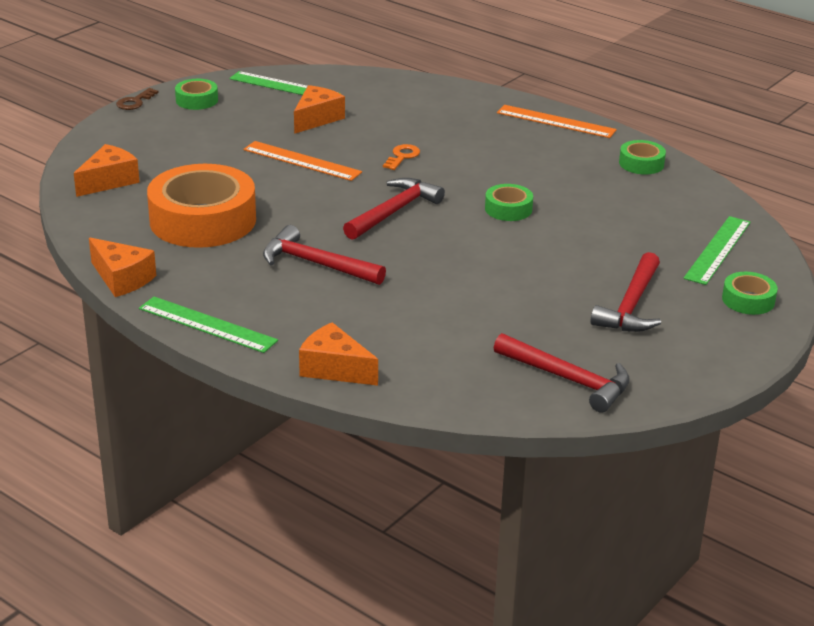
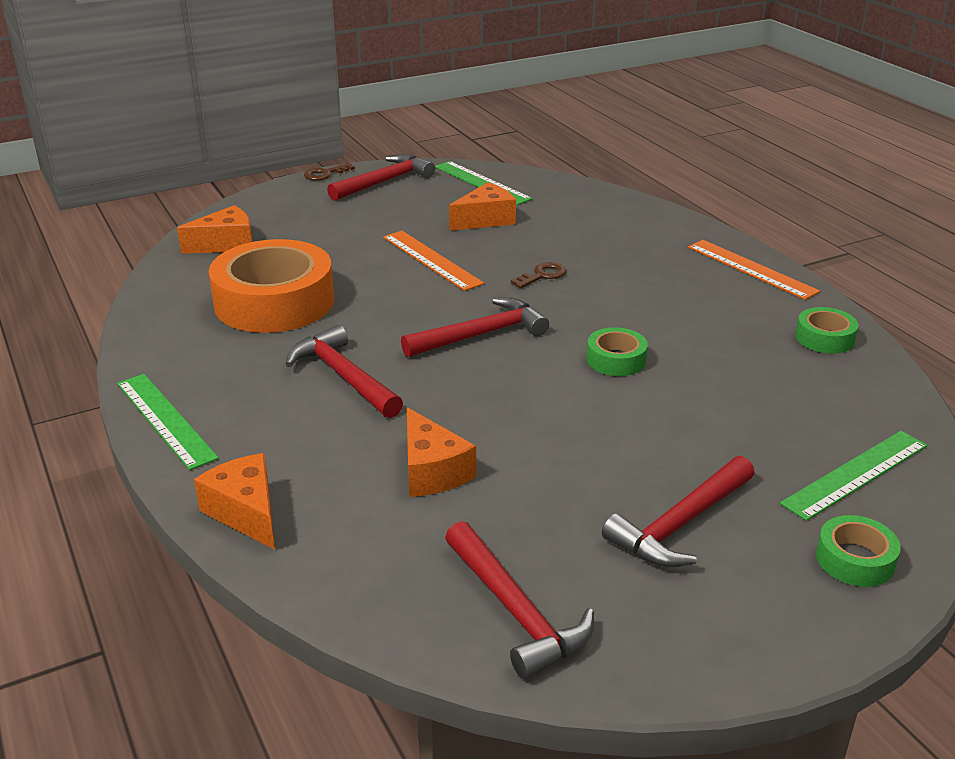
camera: 25 degrees right, 0 degrees up
orange cheese [89,238,156,297] -> orange cheese moved to [407,407,476,497]
green tape [175,79,218,110] -> red hammer [327,154,435,201]
orange key [383,144,420,170] -> brown key [511,262,566,288]

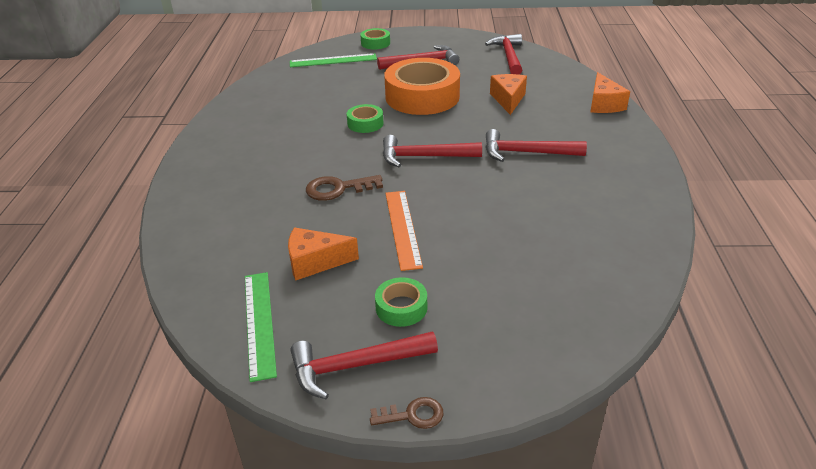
camera: 150 degrees left, 5 degrees up
green ruler [117,374,219,470] -> none
orange cheese [177,205,252,254] -> none
orange tape [209,239,334,333] -> orange tape moved to [384,58,460,115]
red hammer [285,325,403,418] -> red hammer turned 105 degrees clockwise [486,129,587,162]
brown key [511,262,566,288] -> brown key [306,175,383,201], size x1.54
orange ruler [688,240,820,300] -> none
green tape [796,307,858,354] -> green tape moved to [375,277,427,327]

